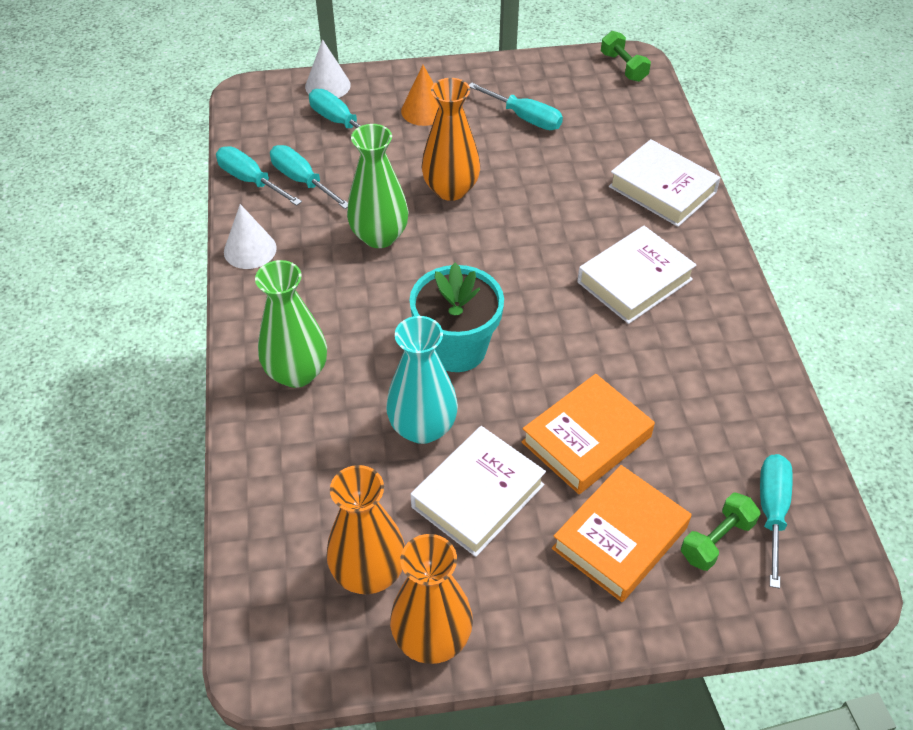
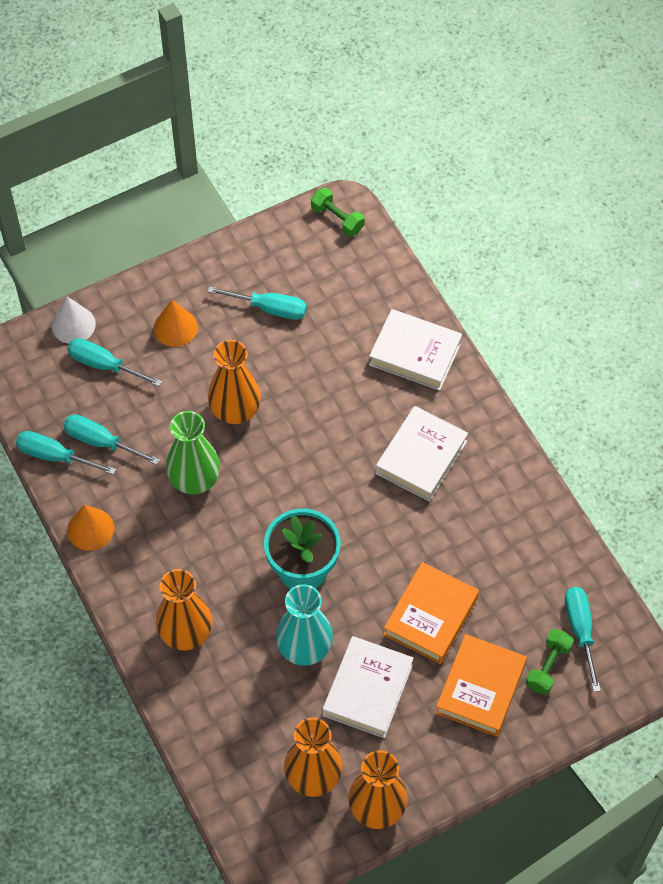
camera: 20 degrees left, 10 degrees up
white cone [224,204,277,269] -> orange cone [67,505,114,551]
green vase [255,260,327,388] -> orange vase [156,569,212,651]

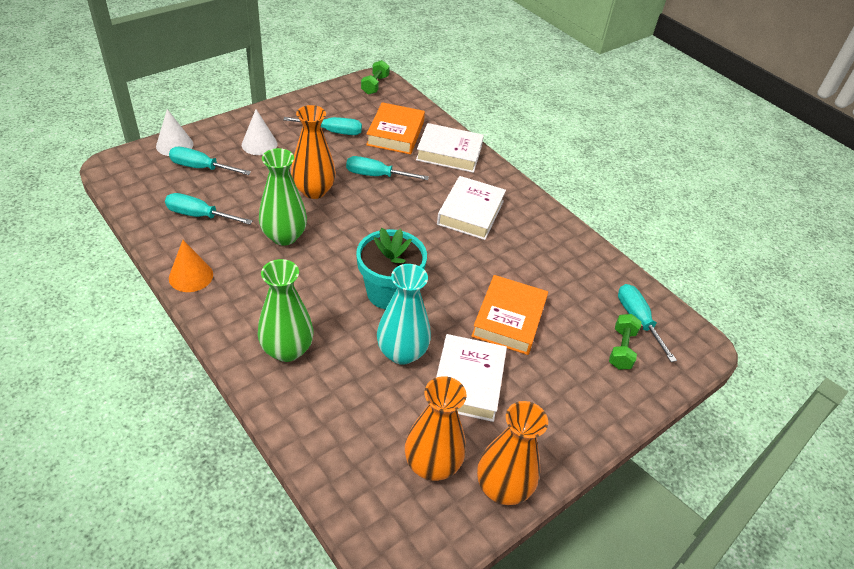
camera: 15 degrees left, 15 degrees down
turquoise screwdriver [16,431,116,475] -> turquoise screwdriver moved to [346,156,429,180]
orange cone [154,300,198,347] -> white cone [242,109,278,155]
orange vase [156,569,212,651] -> green vase [258,259,314,362]
green dumbbell [311,187,365,237] -> green dumbbell turned 75 degrees clockwise [361,60,390,95]
orange book [435,634,527,737] -> orange book moved to [366,102,425,154]

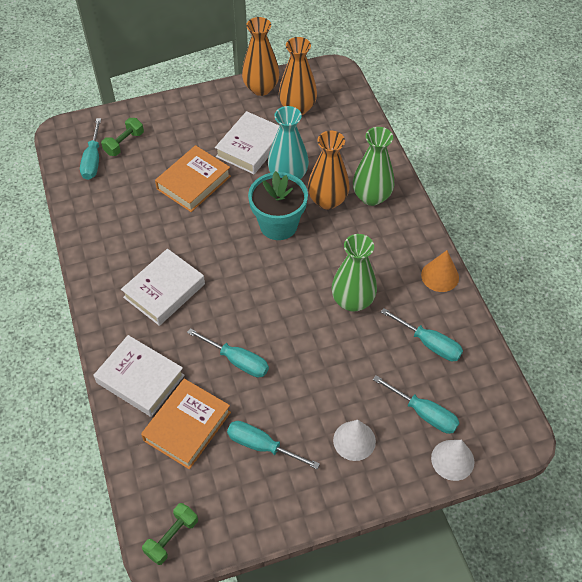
camera: 155 degrees left, 10 degrees up
orange vase [291,105,336,199] -> orange vase moved to [308,131,350,210]

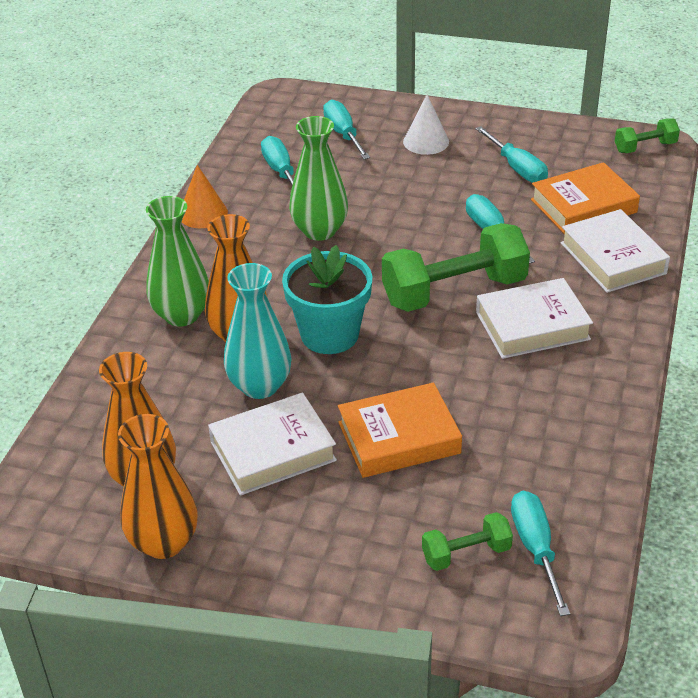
camera: 145 degrees left, 15 degrees down
turquoise screwdriver [80,118,101,180] -> turquoise screwdriver turned 45 degrees counterclockwise [511,491,570,616]
white cone [431,440,475,481] -> none
none -> green dumbbell [382,223,530,312]

